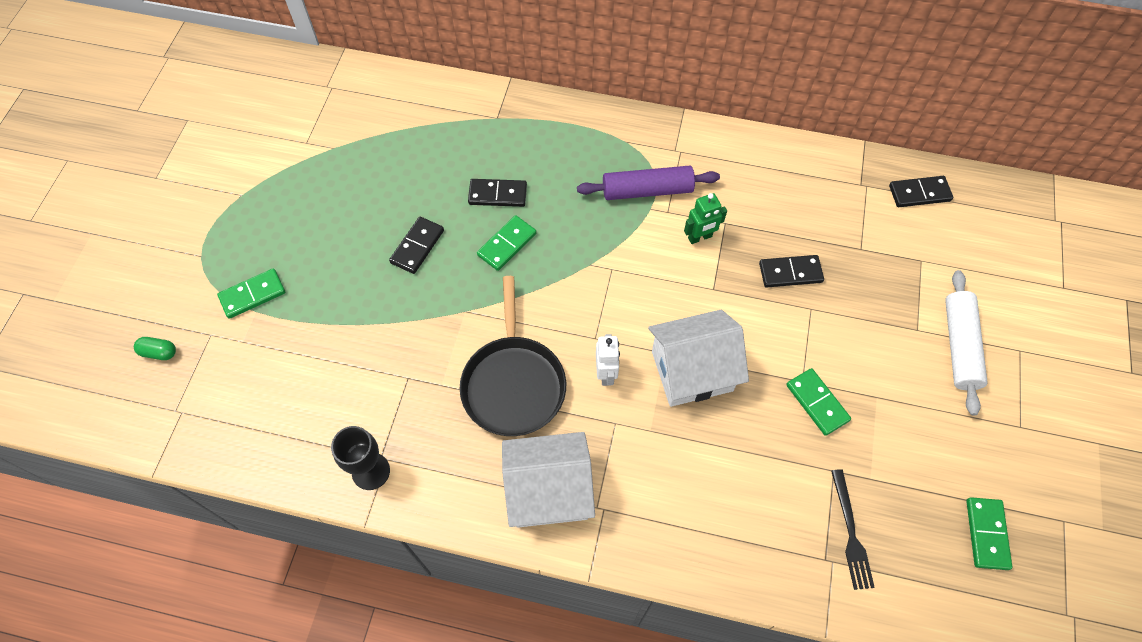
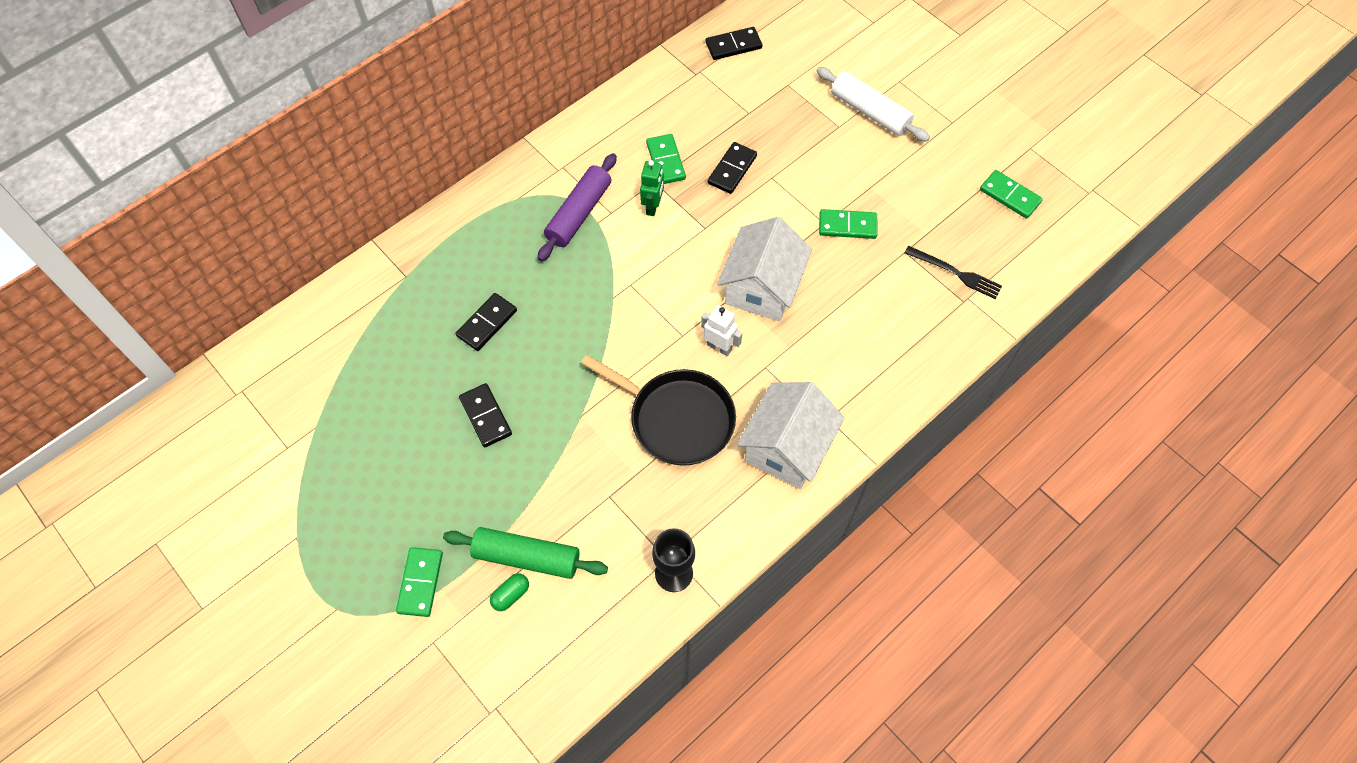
camera: 55 degrees left, 0 degrees up
green capsule [134,337,176,360] -> green capsule moved to [490,573,529,611]
green domino [477,215,536,271] -> green domino moved to [646,134,686,184]
black domino [889,176,953,207] -> black domino turned 45 degrees clockwise [706,27,762,60]
none -> green rolling pin [443,527,608,579]

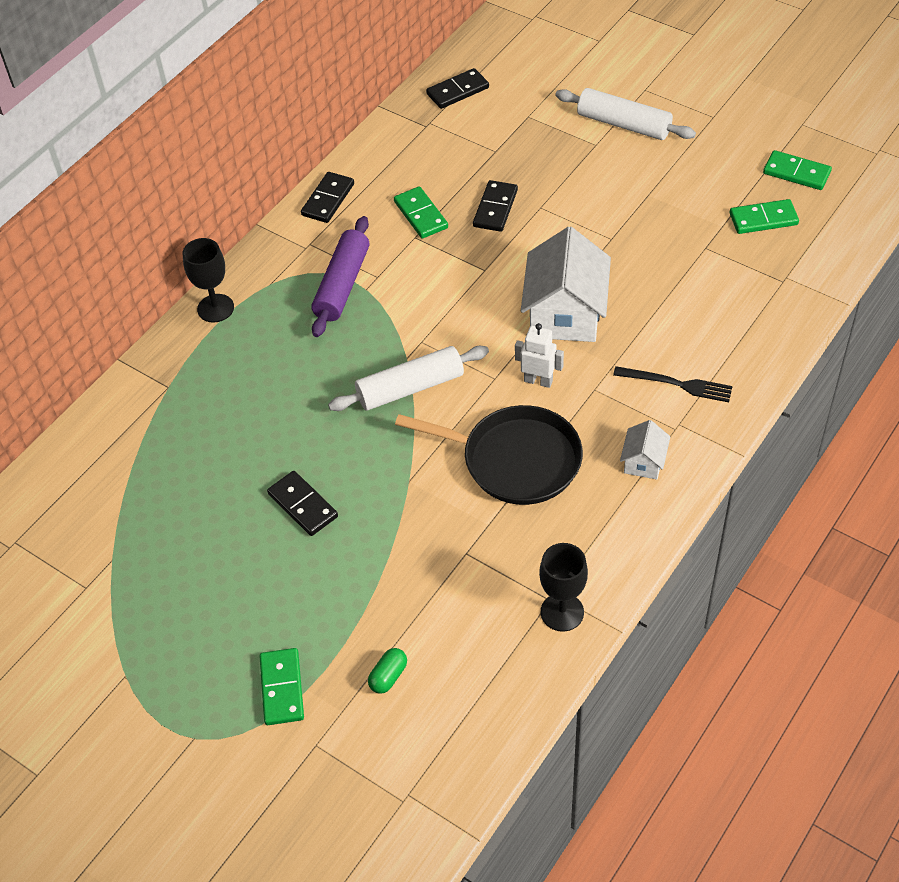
camera: 10 degrees left, 10 degrees down
green rolling pin [443,527,608,579] -> none
black domino [456,293,517,351] -> black domino moved to [301,172,354,223]
green robot [640,160,664,216] -> none
white house [737,382,845,489] -> white house [620,420,670,480], size x0.48
green domino [819,209,878,239] -> green domino moved to [730,199,799,234]
black fork [905,246,1002,299] -> black fork moved to [613,366,733,402]
none -> black goblet [183,238,234,323]
none -> white rolling pin [328,346,489,411]

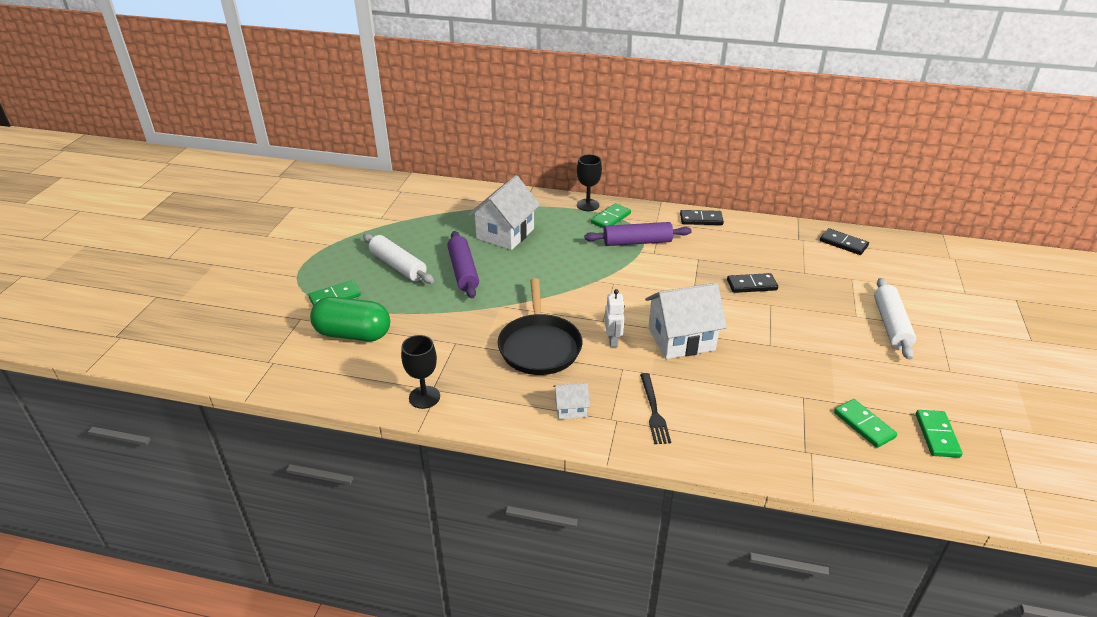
camera: 65 degrees right, 15 degrees down
black domino [267,471,338,536] -> purple rolling pin [447,231,479,298]
white rolling pin [328,346,489,411] -> white rolling pin moved to [363,234,434,284]
green capsule [368,648,407,694] -> green capsule [310,297,390,341], size x2.46
green domino [394,186,448,239] -> green domino moved to [591,203,631,229]
none -> white house [468,175,540,250]

